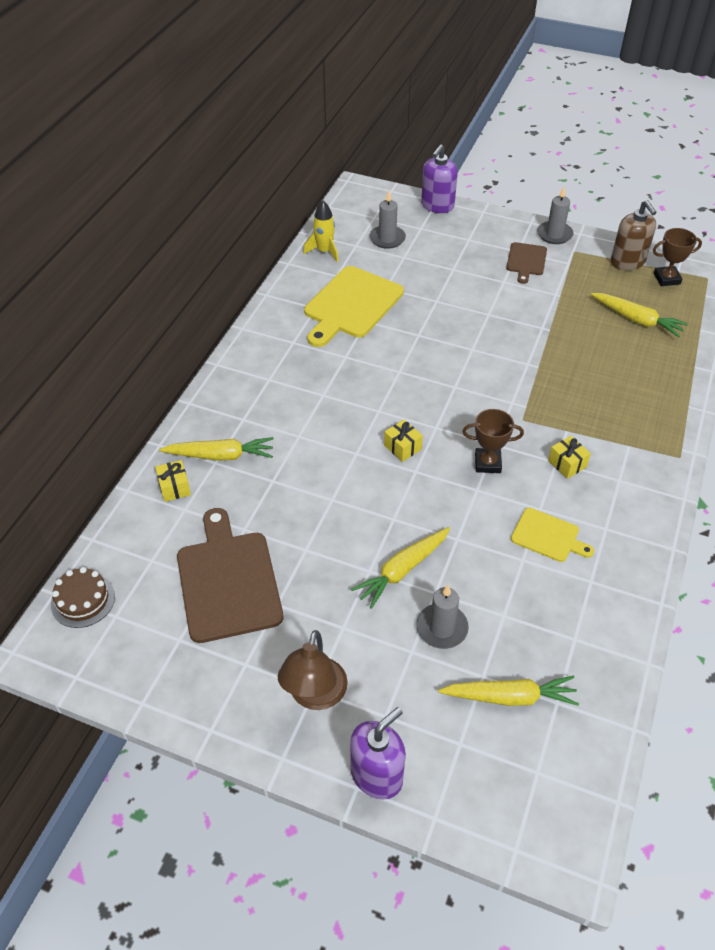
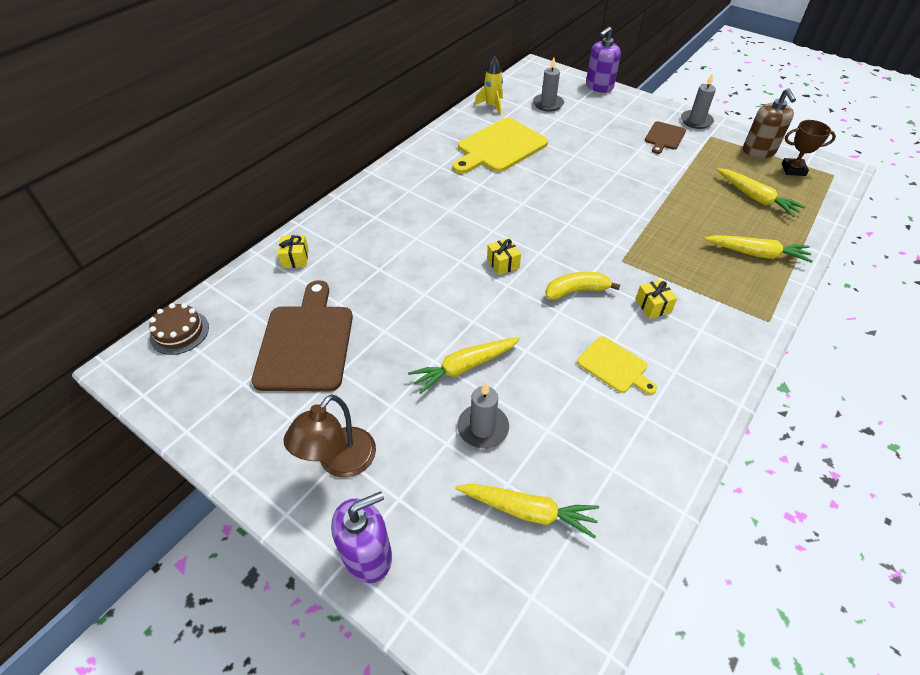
camera: 15 degrees right, 0 degrees up
yellow carrot [159,437,273,461] -> yellow carrot moved to [704,235,813,263]
brown trophy [462,409,524,473] -> yellow banana [546,272,620,300]

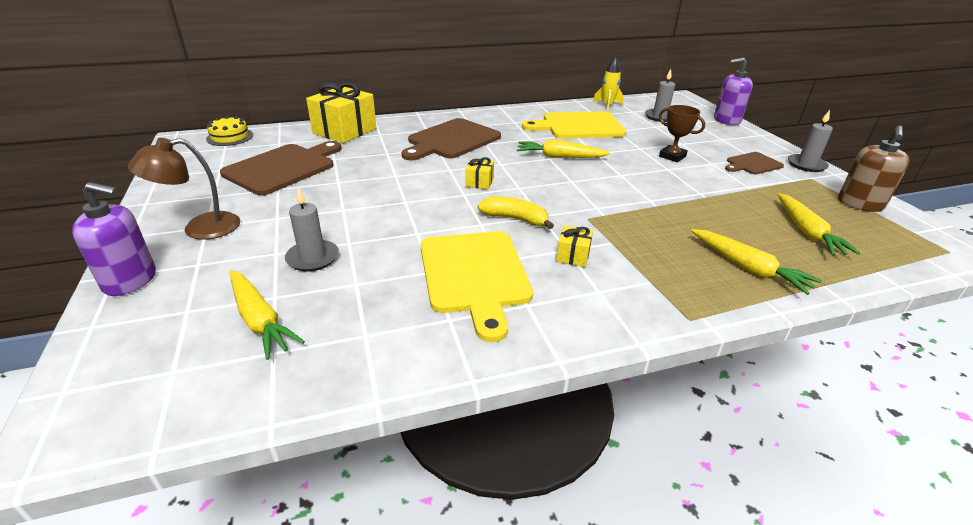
camera: 35 degrees right, 15 degrees down
brown cake [149,303,209,355] -> yellow cake [206,116,253,146]
yellow gift [278,235,309,268] -> yellow gift [306,82,377,143], size x2.18
yellow carrot [408,337,520,394] -> yellow carrot moved to [517,139,611,158]
yellow cutting board [577,336,657,395] -> yellow cutting board [421,231,533,342], size x1.86
brown trophy [782,120,836,176] -> brown trophy moved to [659,105,705,162]
none -> brown cutting board [401,118,501,161]

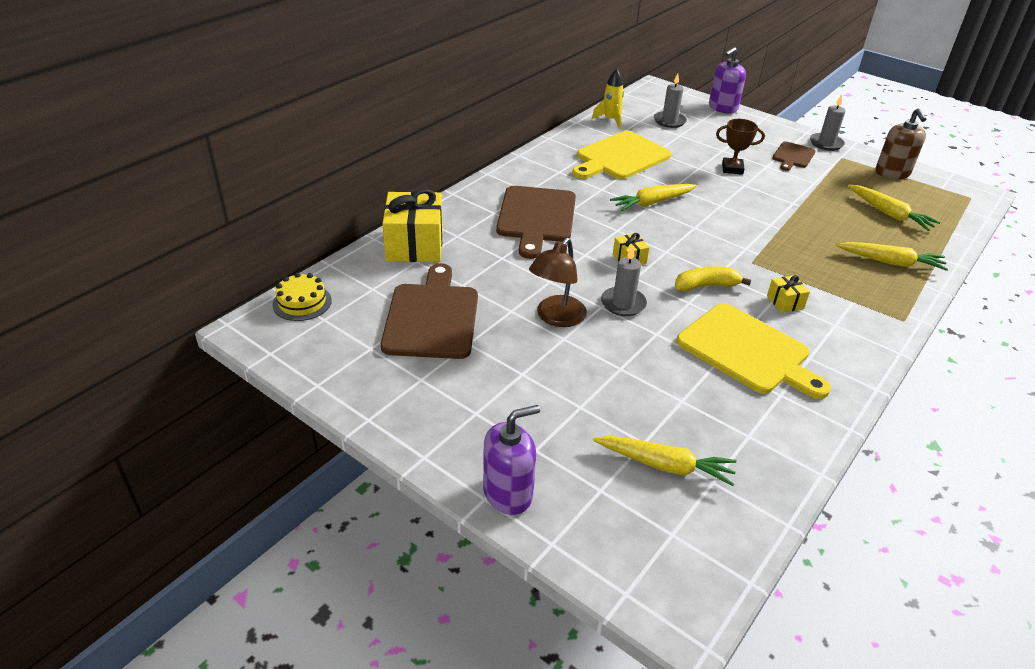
camera: 35 degrees left, 5 degrees up
brown lamp [128,138,240,240] -> brown lamp moved to [529,238,587,327]
grey candle [285,187,339,272] -> grey candle moved to [601,246,647,316]

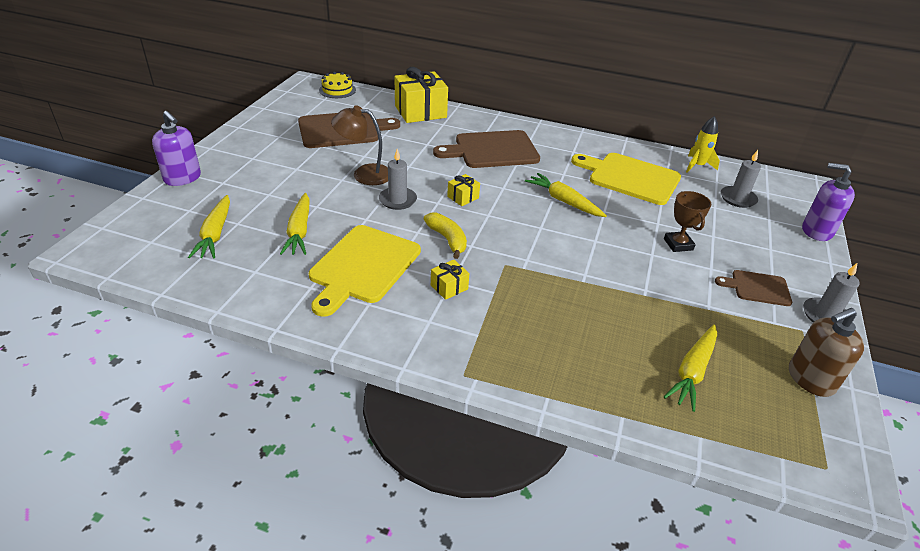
camera: 70 degrees right, 0 degrees up
yellow carrot [836,242,948,271] -> yellow carrot moved to [280,193,310,255]

